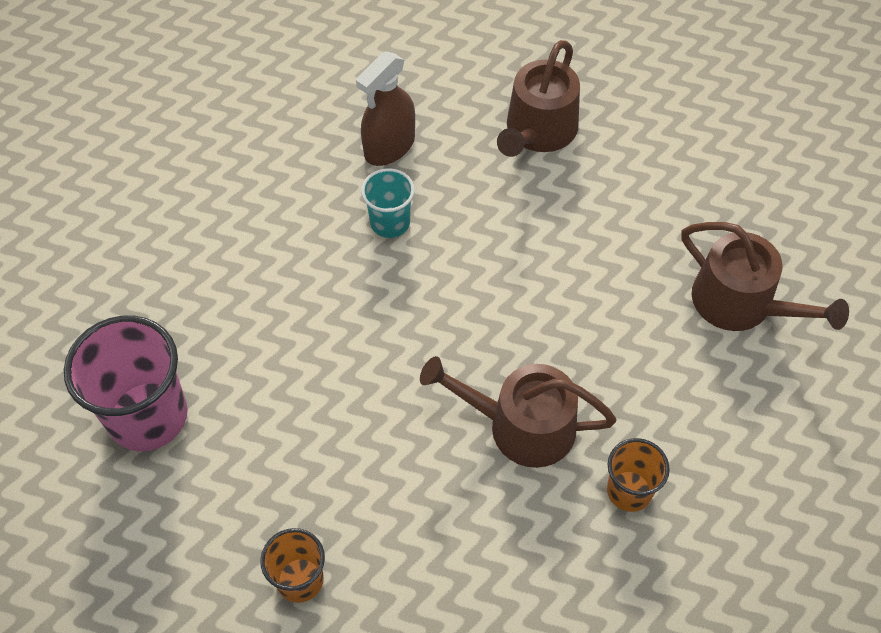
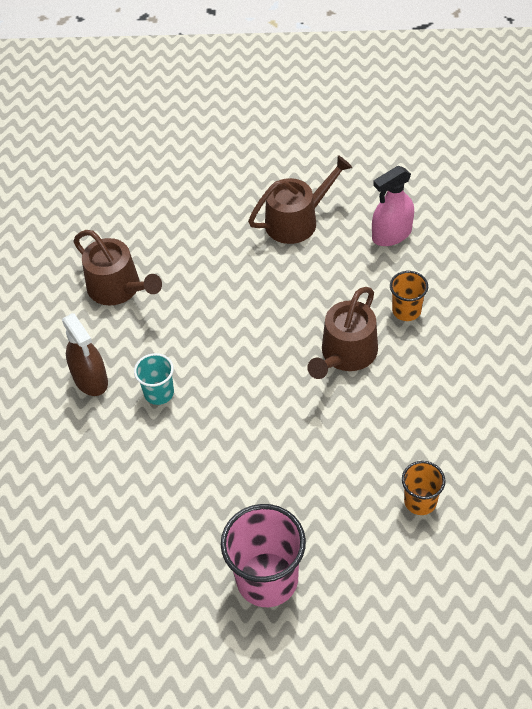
camera: 70 degrees left, 5 degrees down
none -> pink spray bottle [372,166,414,246]

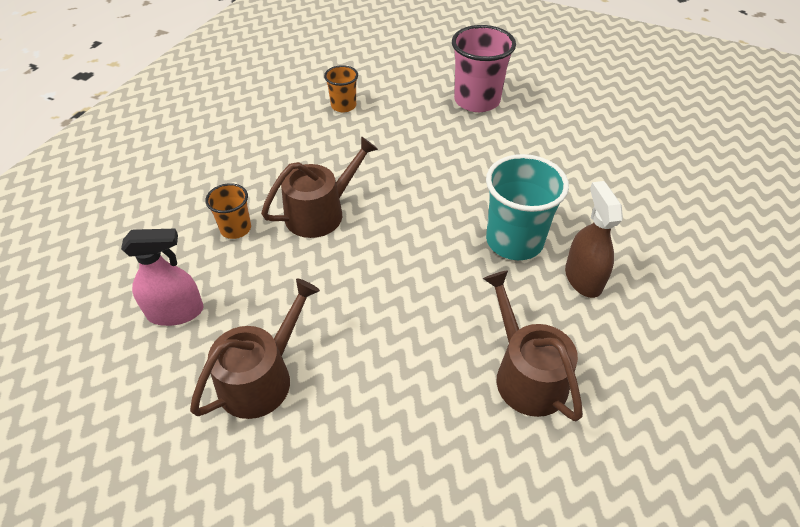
camera: 160 degrees left, 5 degrees down
turquoise cup [134,353,174,405] -> turquoise cup [486,154,569,260], size x1.83
brown watering can [248,155,352,244] -> brown watering can turned 135 degrees clockwise [190,278,320,419]

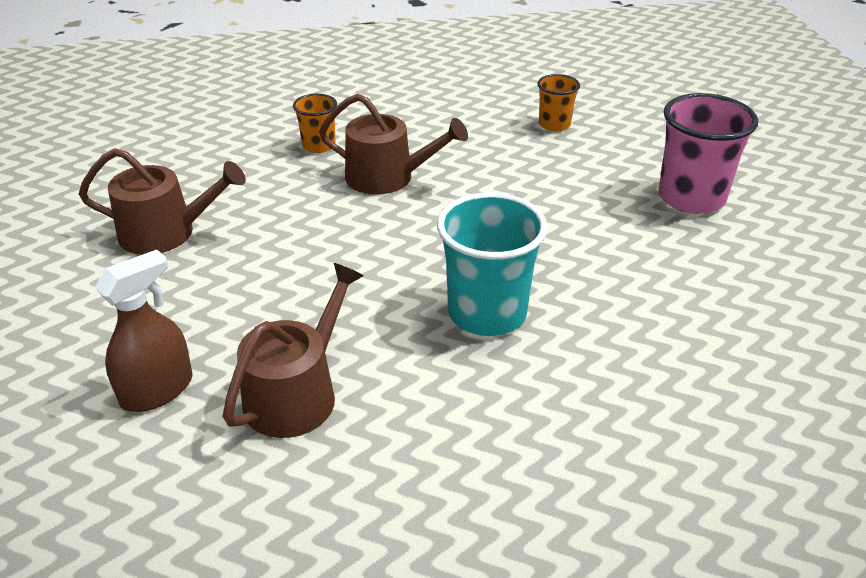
camera: 55 degrees right, 10 degrees down
pink spray bottle [121,229,203,326] -> none
brown spray bottle [565,181,623,298] -> brown spray bottle moved to [95,250,193,412]

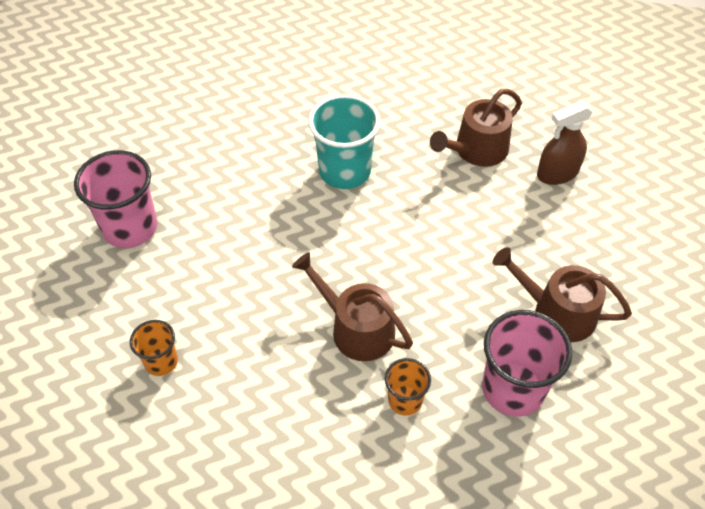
camera: 160 degrees left, 15 degrees up
none -> pink cup [482,310,572,417]

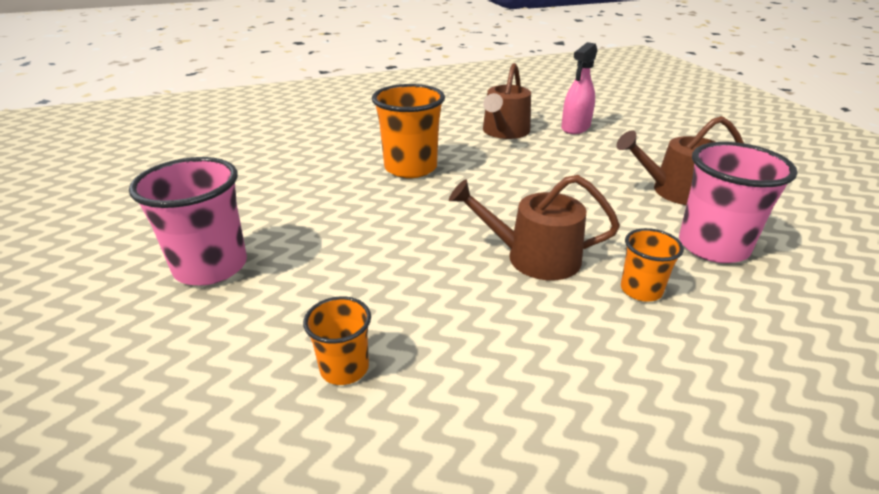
camera: 30 degrees left, 20 degrees down
turquoise cup [308,94,381,189] -> orange cup [372,84,445,178]
brown spray bottle [537,101,593,185] -> pink spray bottle [561,42,597,134]

